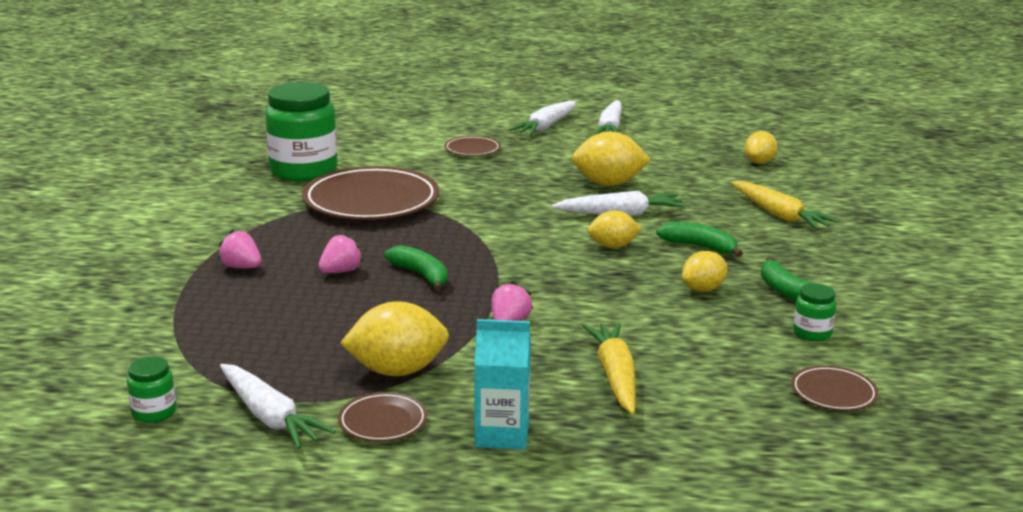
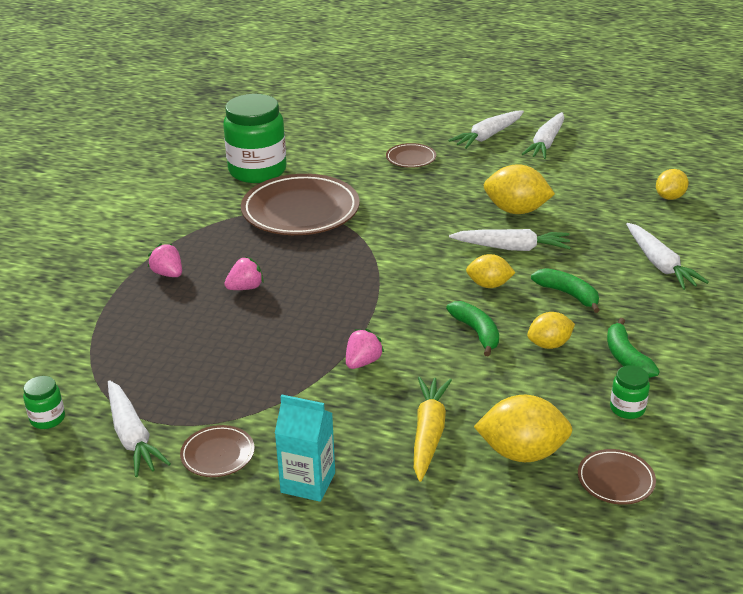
camera: 15 degrees right, 10 degrees up
yellow lemon [341,301,449,376] -> yellow lemon moved to [474,395,573,462]
green banana [384,245,448,291] -> green banana moved to [446,301,499,357]
yellow carrot [731,181,839,230] -> white carrot [626,223,709,290]

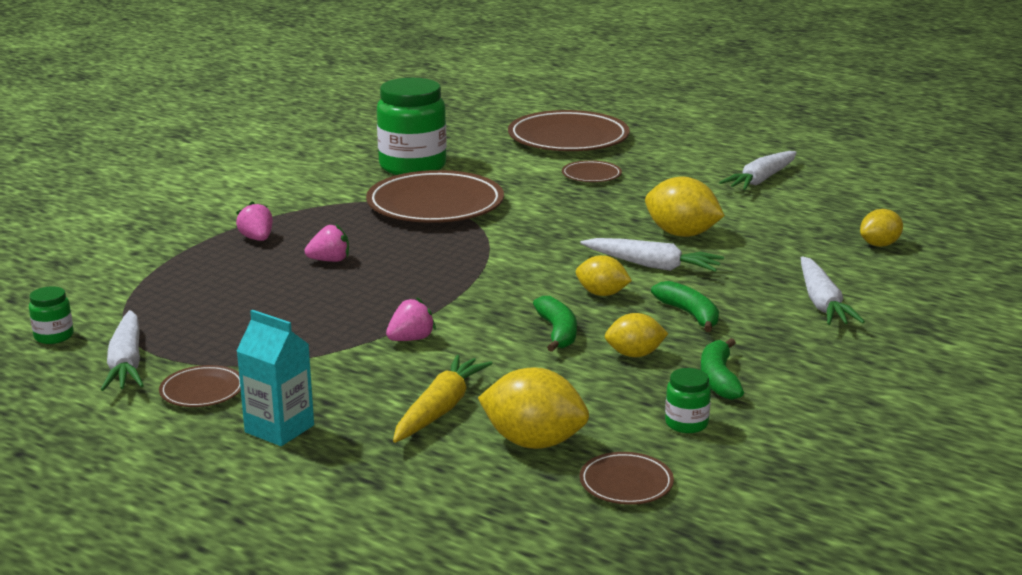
camera: 15 degrees right, 10 degrees down
white carrot [448,110,524,149] -> none
none -> brown plate [508,110,630,151]

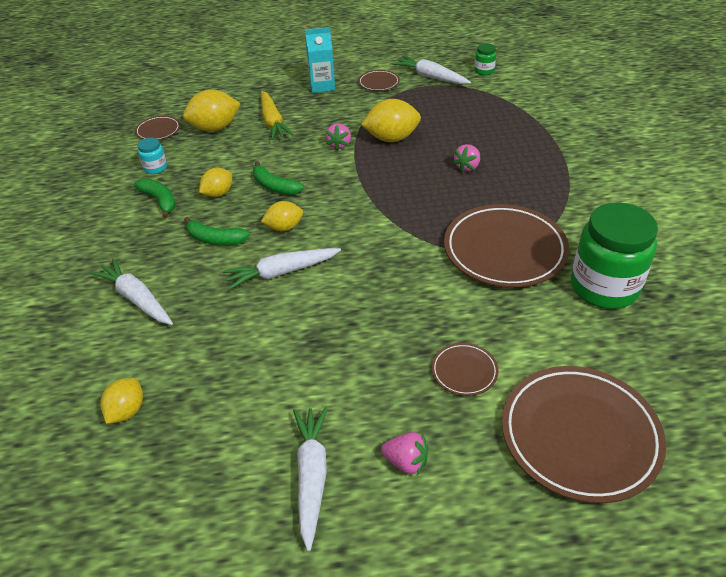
camera: 140 degrees right, 20 degrees up
pink strawberry [236,201,273,241] -> pink strawberry moved to [381,432,428,475]
yellow lemon [645,176,725,237] -> yellow lemon moved to [361,99,421,142]
green jar [665,368,711,433] -> turquoise jar [138,138,167,174]

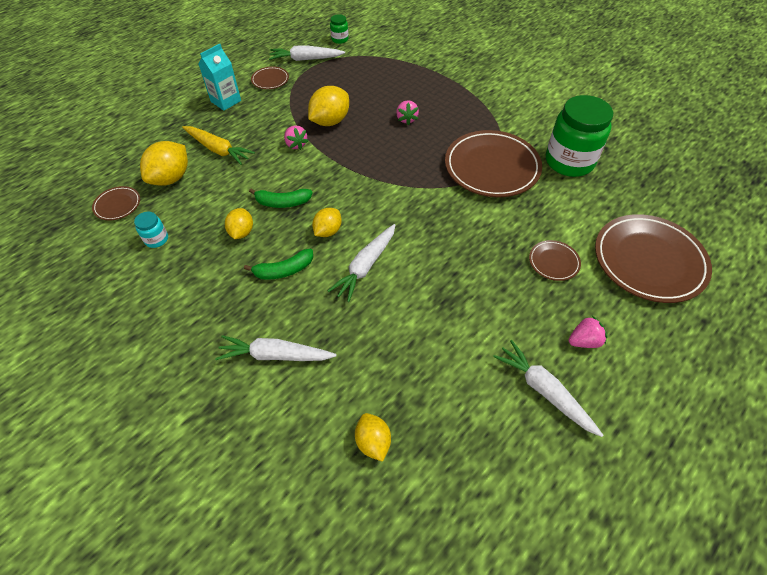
camera: 40 degrees left, 10 degrees up
green banana [134,178,176,218] -> none

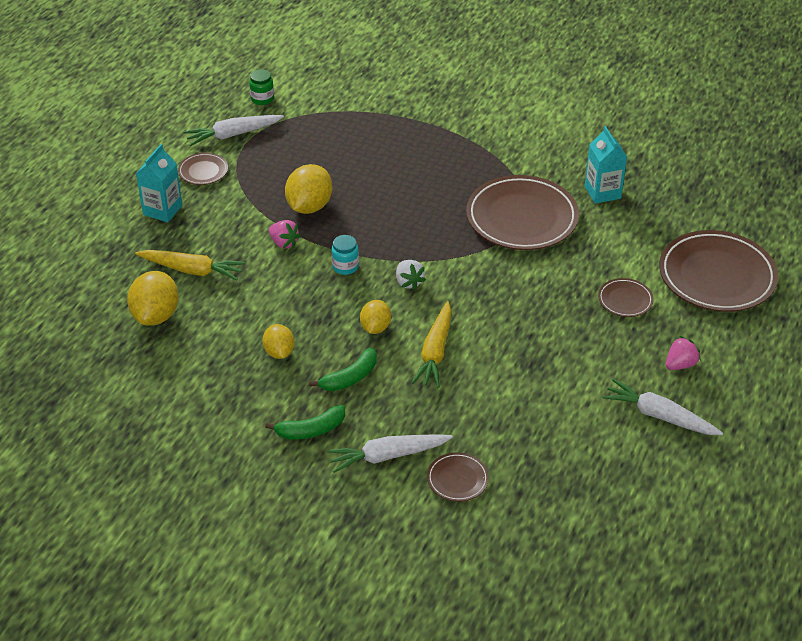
camera: 20 degrees left, 10 degrees down
brown plate [92,186,140,220] -> brown plate moved to [427,452,489,502]
turquoise jar [134,211,168,248] -> turquoise jar moved to [331,235,359,275]
green banana [249,189,313,208] -> green banana moved to [265,405,345,440]
white carrot [328,224,395,302] -> yellow carrot [412,301,452,388]
yellow lemon [355,413,391,462] -> none
pink strawberry [396,100,419,125] -> none
green jar [546,95,613,177] -> turquoise carton [585,126,627,204]
none -> white strawberry [396,260,426,290]

